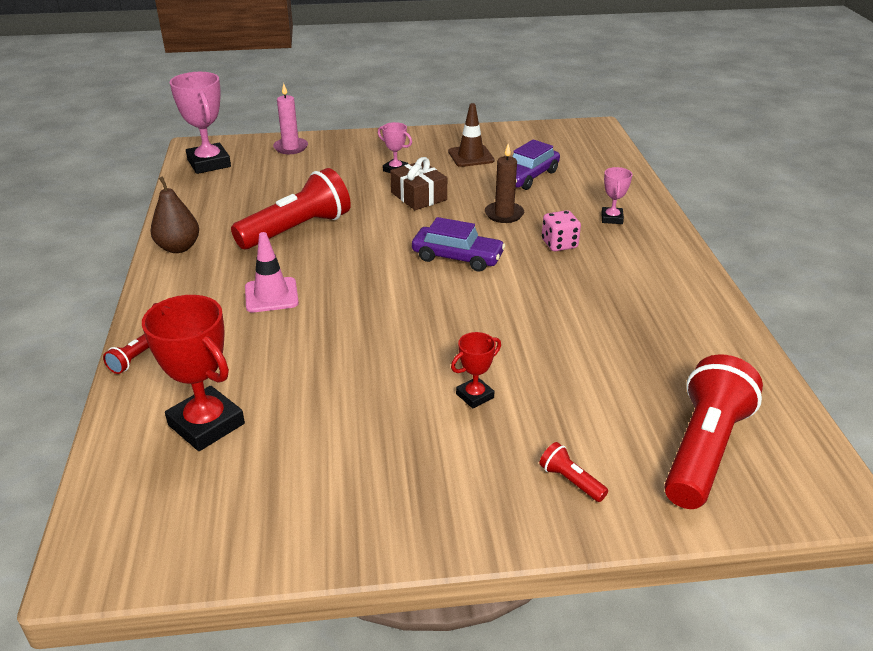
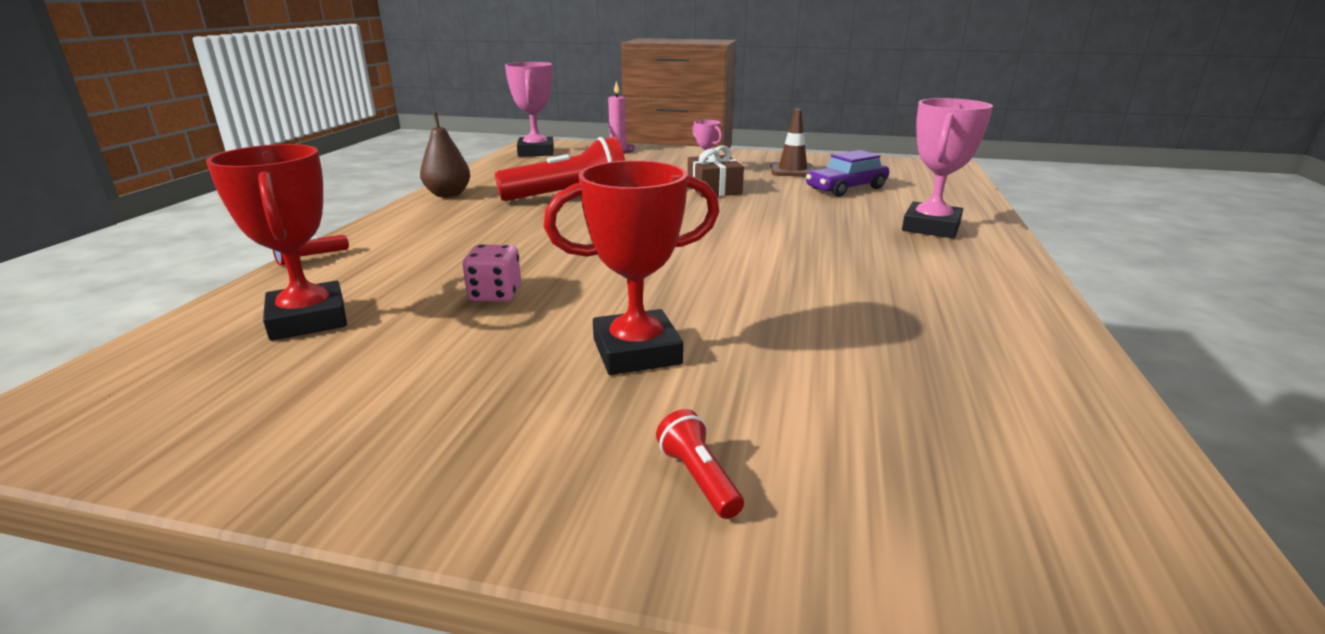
camera: 20 degrees right, 10 degrees down
pink traffic cone [245,232,299,312] -> none
purple car [412,217,505,271] -> none
red trophy [451,332,501,409] -> red trophy [544,160,719,375], size x1.91
brown candle [485,144,524,223] -> none
pink dice [542,210,581,251] -> pink dice moved to [463,244,521,302]
pink trophy [601,167,633,224] -> pink trophy [902,98,993,238], size x1.91
red flashlight [664,354,763,509] -> none

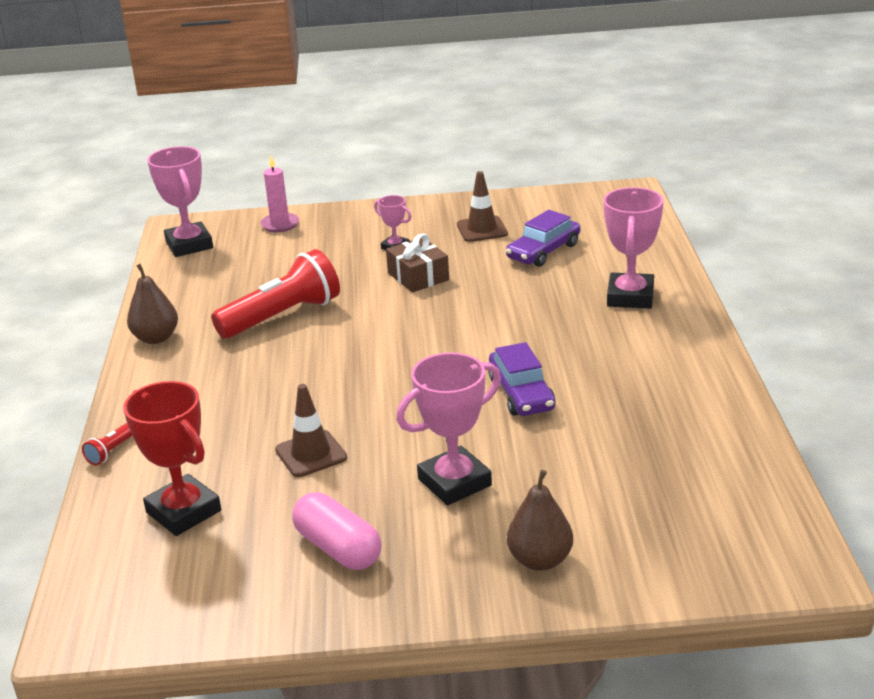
camera: 15 degrees left, 5 degrees up
pink dice [463,244,521,302] -> brown traffic cone [275,384,347,477]
red trophy [544,160,719,375] -> pink trophy [396,352,501,505]
red flashlight [656,409,744,519] -> brown pear [507,470,573,571]
none -> pink capsule [292,492,382,570]
none -> purple car [488,342,556,416]

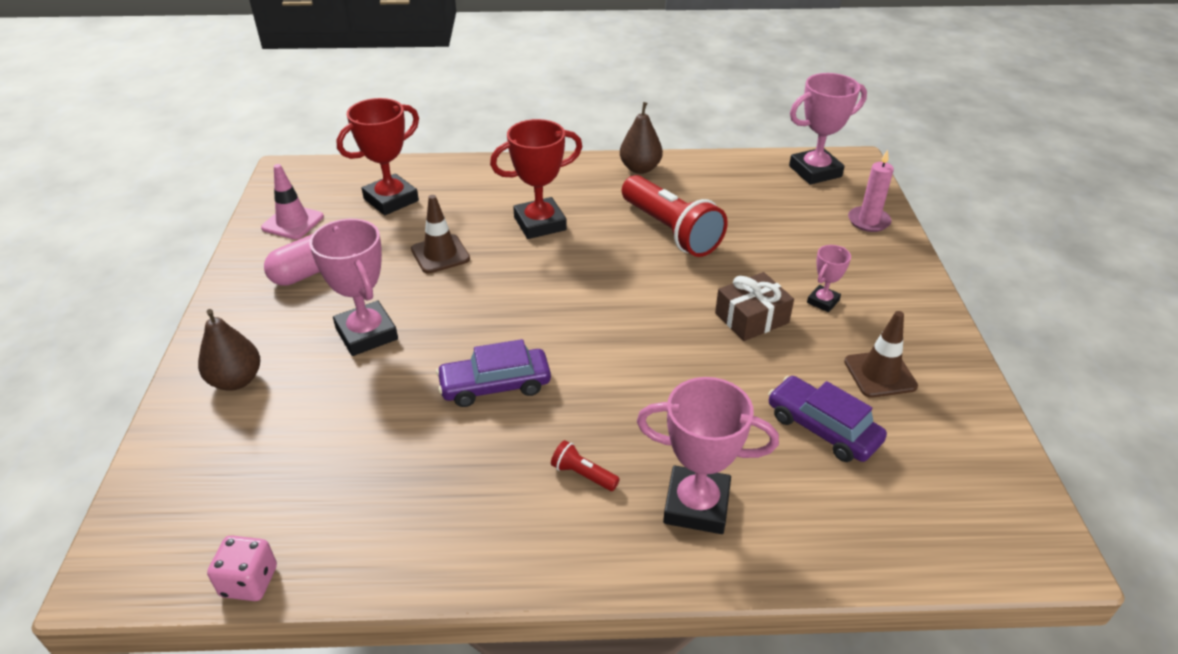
camera: 90 degrees right, 10 degrees up
red flashlight [82,423,132,465] -> red flashlight moved to [551,440,620,491]
none -> pink dice [207,535,277,601]
none -> pink traffic cone [261,164,324,240]
none -> red trophy [490,119,582,239]

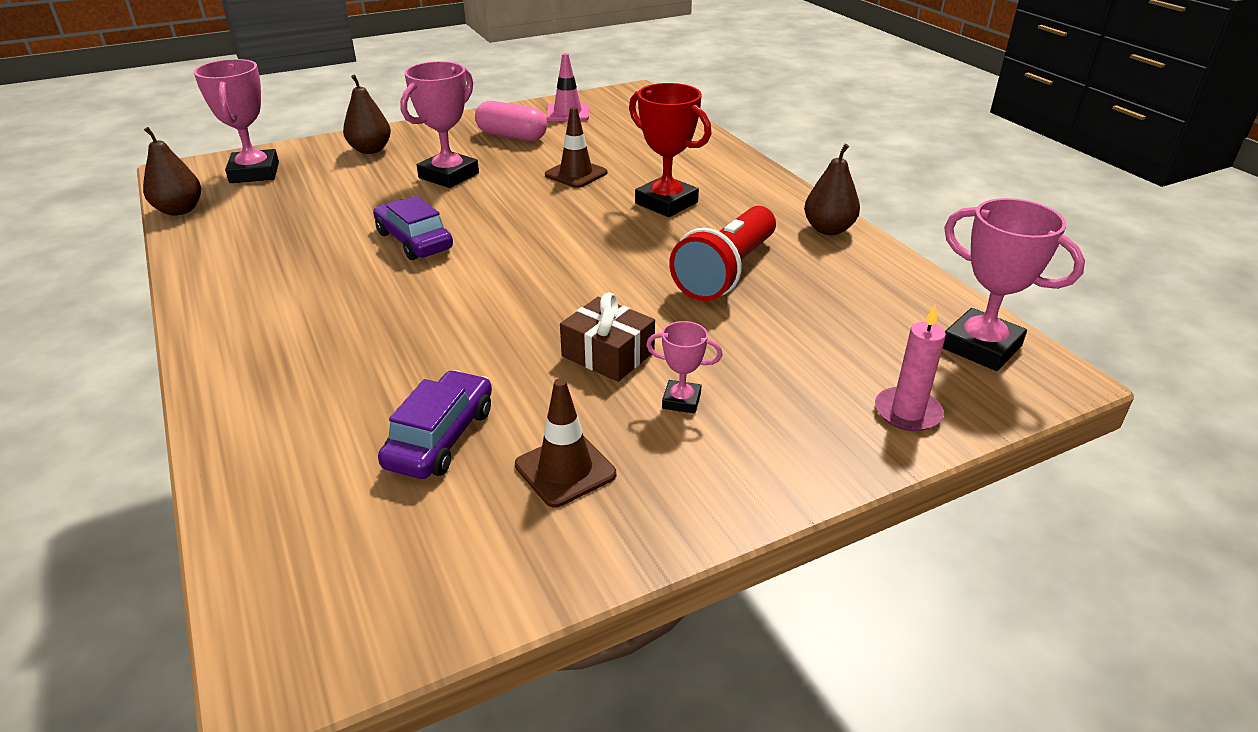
camera: 65 degrees right, 5 degrees down
pink dice [207,535,277,601] -> brown pear [143,127,201,216]
red trophy [337,98,419,215] -> none
red flashlight [551,440,620,491] -> none
pink trophy [637,377,779,534] -> pink trophy moved to [194,59,279,183]

